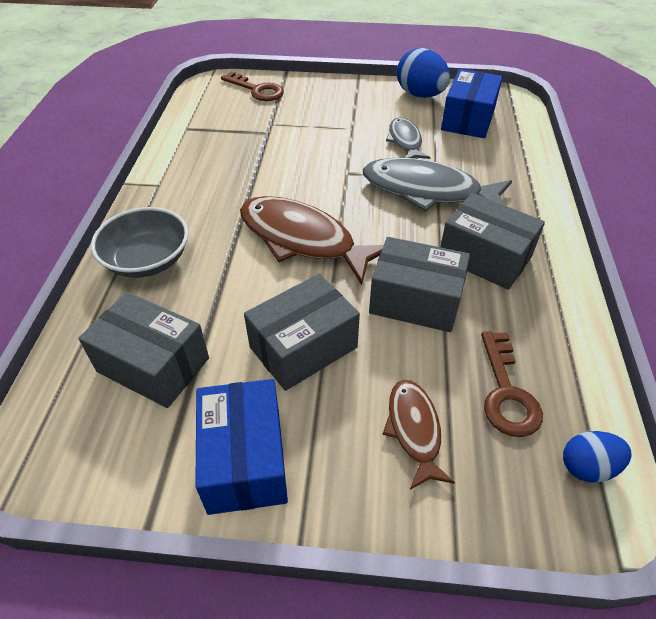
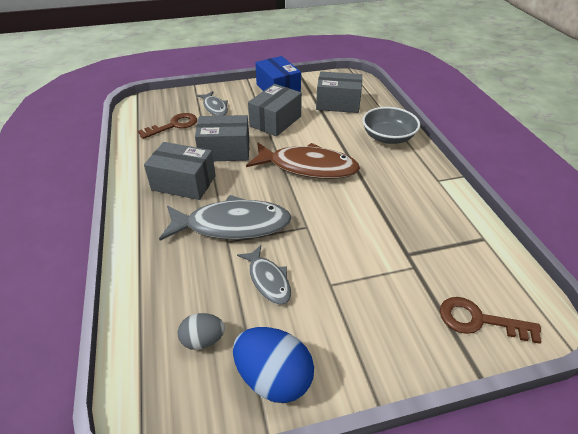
camera: 160 degrees right, 5 degrees down
brown fish [382,380,455,490] -> grey fish [197,91,228,116]
blue box [441,69,503,138] -> grey egg [178,313,225,350]
brown key [481,331,543,437] -> brown key turned 75 degrees clockwise [138,113,197,139]
blue egg [563,431,632,483] -> none

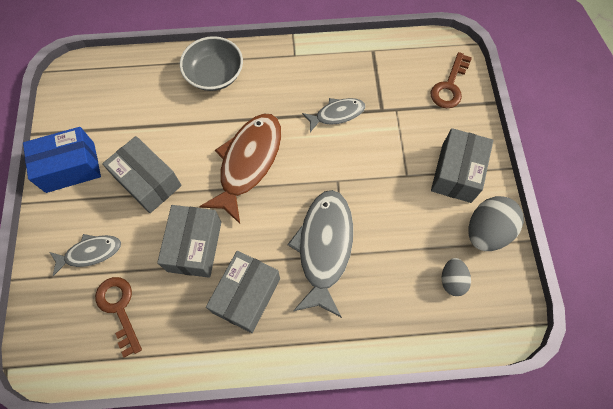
camera: 80 degrees left, 25 degrees up
blue egg [233,327,314,403] -> grey egg [468,196,524,251]
grey fish [237,245,291,305] -> grey fish moved to [302,98,365,132]
grey box [316,71,362,113] -> grey box moved to [431,128,493,203]

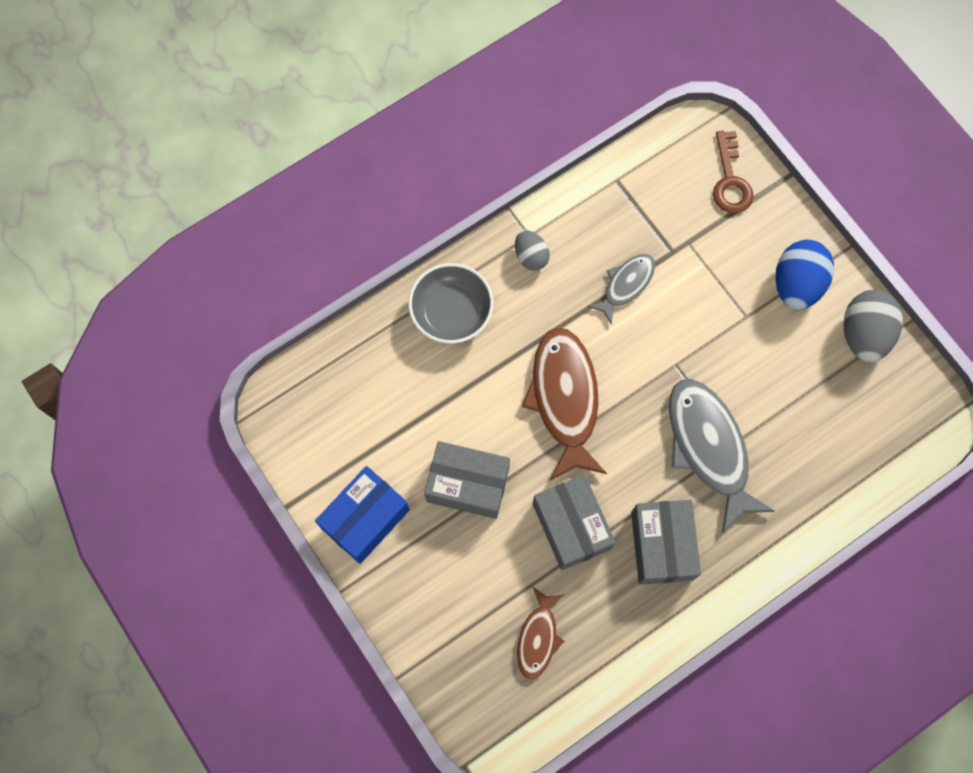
camera: 30 degrees left, 5 degrees up
grey fish [50,234,121,276] -> none
brown key [95,277,142,358] -> brown fish [517,587,564,680]
grey box [431,128,493,203] -> blue egg [776,240,834,310]
grey egg [442,258,471,296] -> grey egg moved to [515,230,550,271]

